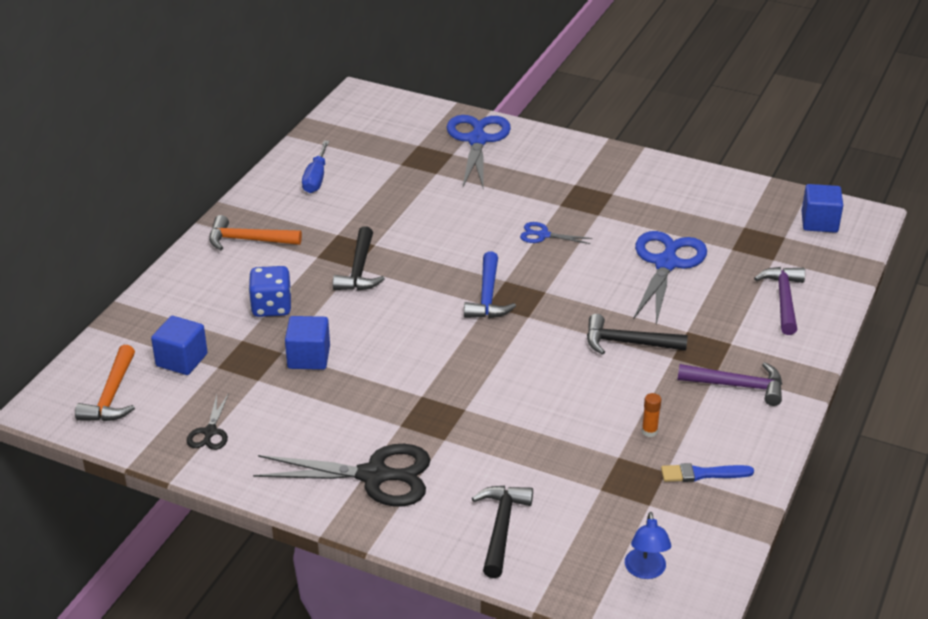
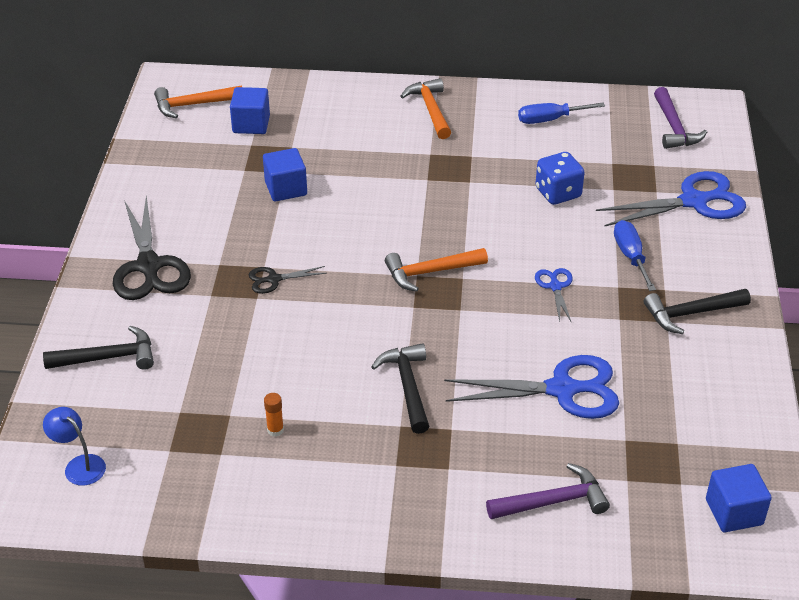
camera: 70 degrees right, 5 degrees up
black scissors [187,393,229,450] -> black scissors moved to [249,266,327,294]
blue dice [249,266,291,317] -> blue dice moved to [535,152,585,205]
black hammer [333,226,385,291] -> black hammer moved to [644,289,751,334]
blue hammer [464,251,516,318] -> orange hammer [385,248,488,292]
blue lamp [625,512,671,579] -> blue lamp turned 60 degrees clockwise [43,407,106,486]
blue brush [661,463,754,482] -> none
purple hammer [678,362,782,406] -> purple hammer moved to [654,87,707,149]
none -> blue screwdriver [614,220,656,291]

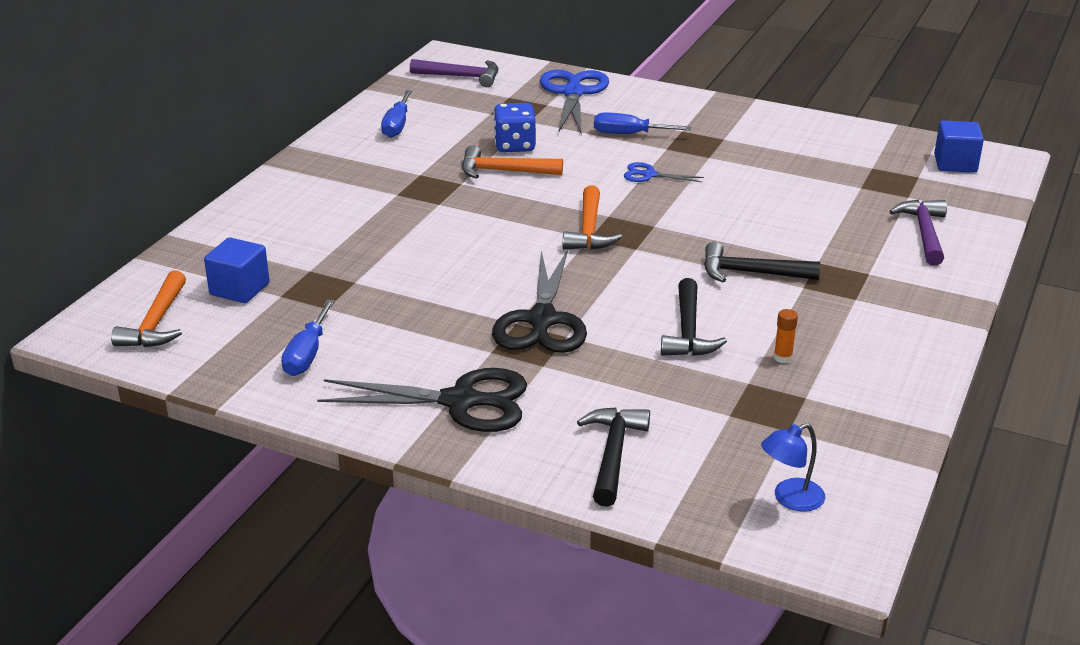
camera: 70 degrees left, 10 degrees down
black scissors [249,266,327,294] -> black scissors [492,250,587,353], size x2.04
blue cube [263,148,307,202] -> none
orange hammer [400,78,451,139] -> orange hammer moved to [462,145,563,179]
blue scissors [444,355,619,419] -> none
black hammer [644,289,751,334] -> black hammer moved to [661,278,727,356]
none -> blue screwdriver [281,300,335,376]

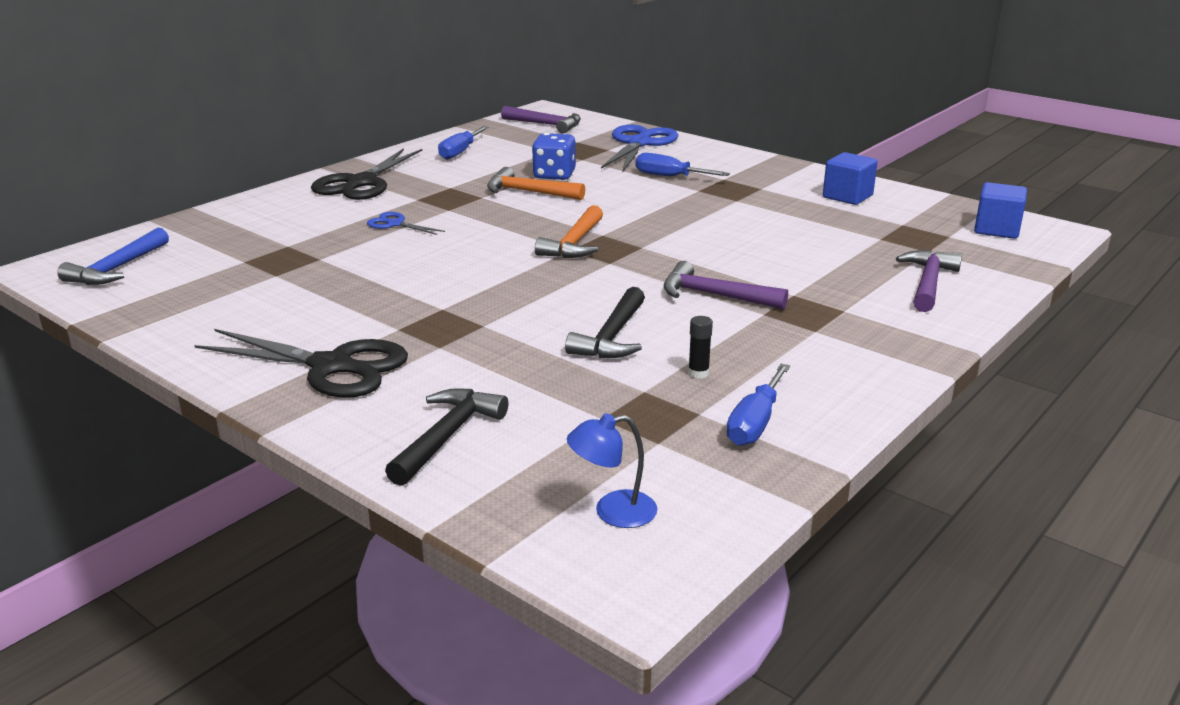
camera: 15 degrees right, 5 degrees down
orange hammer [111,270,186,347] -> blue hammer [57,228,169,285]
blue cube [204,237,270,303] -> blue cube moved to [823,152,878,205]
blue screwdriver [281,300,335,376] -> blue screwdriver moved to [726,364,790,446]
black scissors [492,250,587,353] -> black scissors moved to [311,148,422,200]
blue scissors [624,162,704,182] -> blue scissors moved to [367,212,445,235]
black hammer [704,242,820,282] -> purple hammer [664,261,788,309]
orange glue stick [774,309,798,363] -> black glue stick [688,316,713,379]

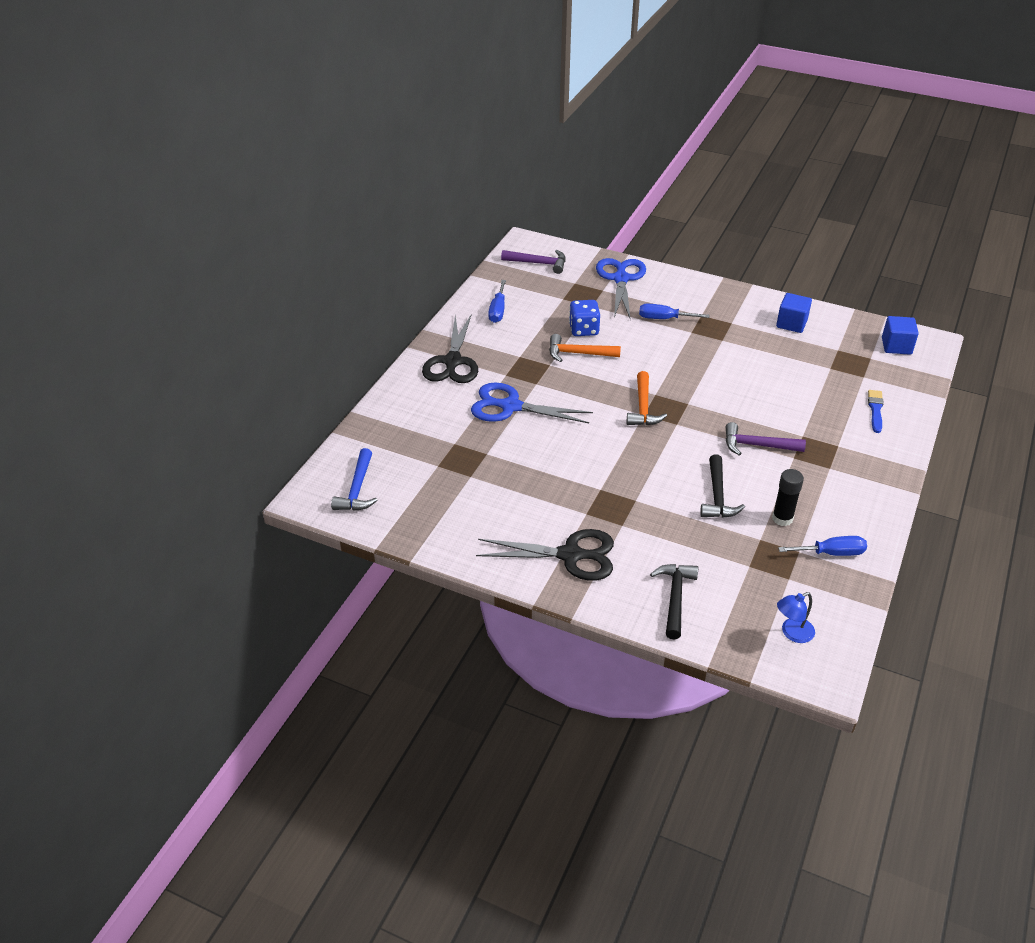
camera: 15 degrees left, 15 degrees up
blue scissors [367,212,445,235] -> blue scissors [471,382,593,423], size x2.04
black glue stick [688,316,713,379] -> black glue stick [772,469,804,526], size x1.67
blue screwdriver [726,364,790,446] -> blue screwdriver turned 105 degrees counterclockwise [778,536,867,556]
purple hammer [896,250,962,312] -> blue brush [868,390,884,433]

